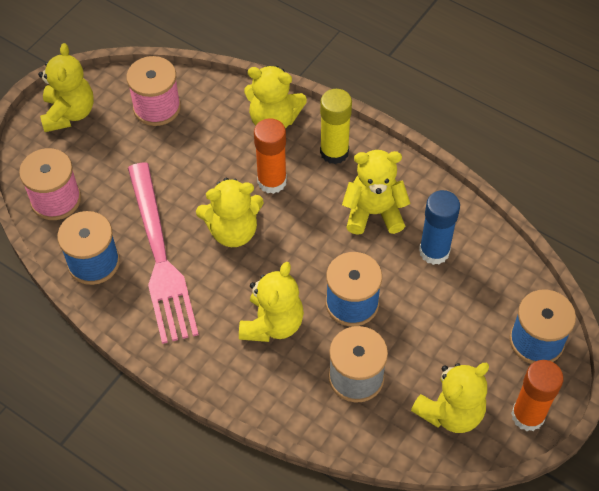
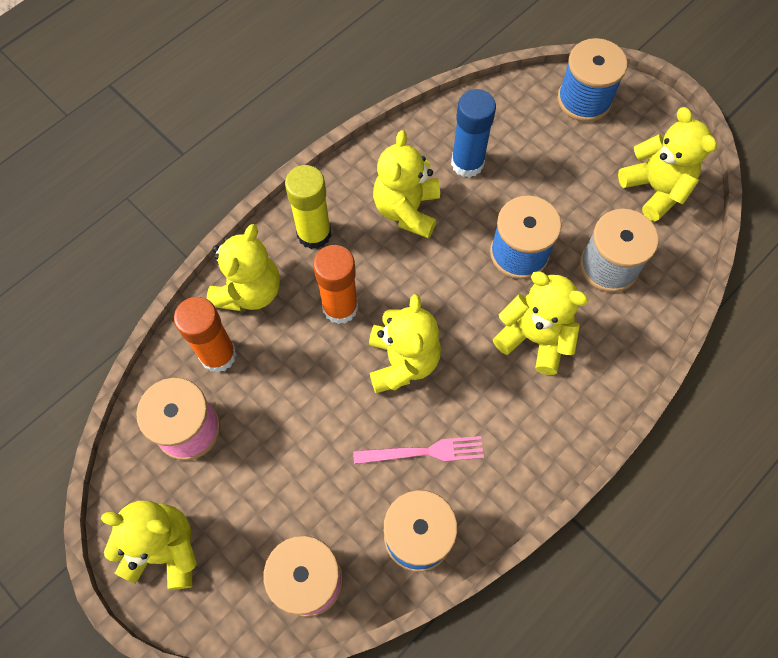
camera: 80 degrees left, 10 degrees up
pink fork [128,162,199,344] -> pink fork [353,436,484,464], size x0.49
orange glue stick [511,360,564,431] -> orange glue stick moved to [174,297,237,373]

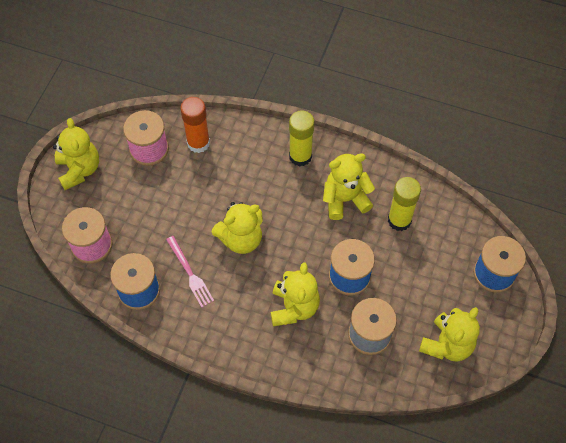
camera: 65 degrees right, 5 degrees down
yellow teddy bear [207,224,280,311] -> none
orange glue stick [313,245,358,324] -> none
blue glue stick [451,89,496,178] -> yellow glue stick [388,177,421,231]

